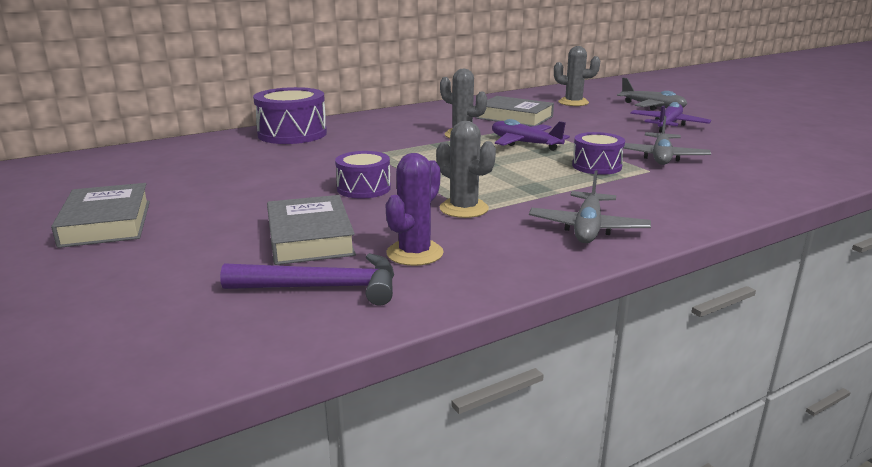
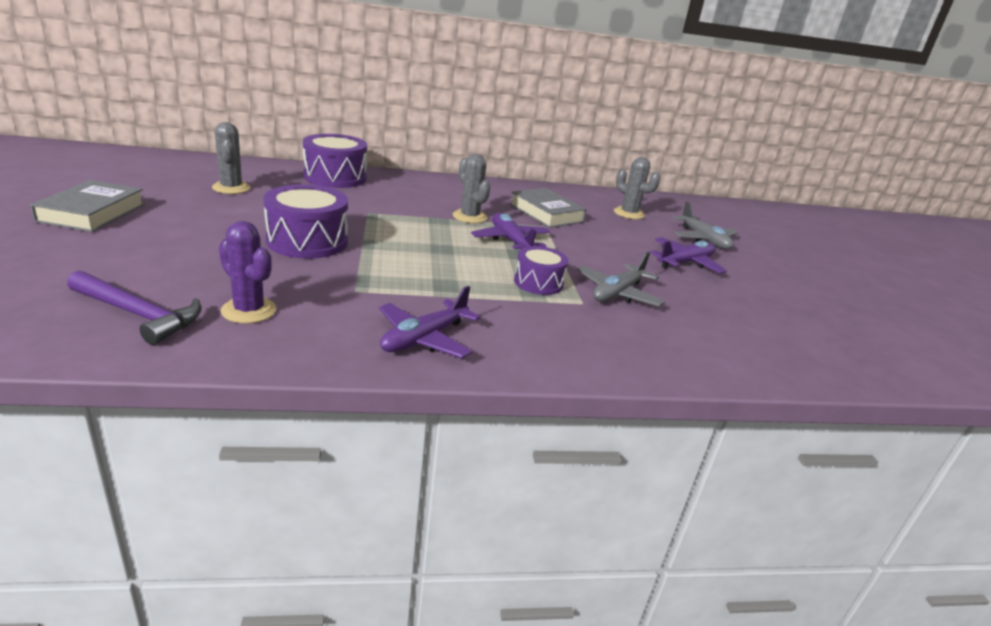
camera: 20 degrees right, 5 degrees up
grey book [267,195,356,265] -> none
purple drum [335,151,391,199] -> purple drum [263,184,348,259], size x1.61
purple cactus [385,153,444,266] -> purple cactus turned 75 degrees clockwise [219,221,277,323]
grey cactus [436,121,496,218] -> grey cactus moved to [212,122,250,194]
grey plane [529,170,651,243] -> purple plane [379,286,480,358]

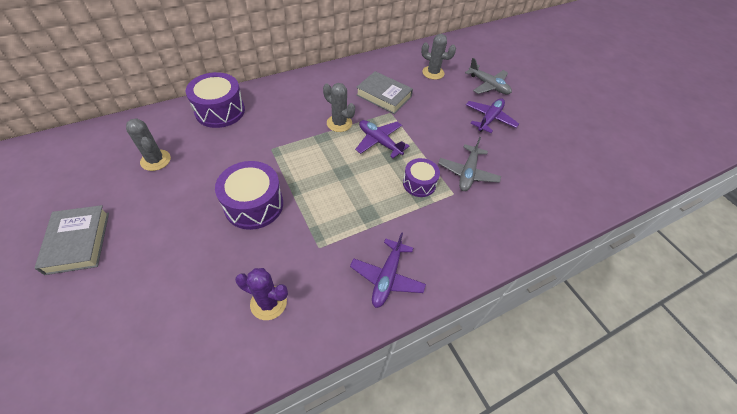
camera: 20 degrees left, 25 degrees up
purple hammer [67,271,202,345] -> none

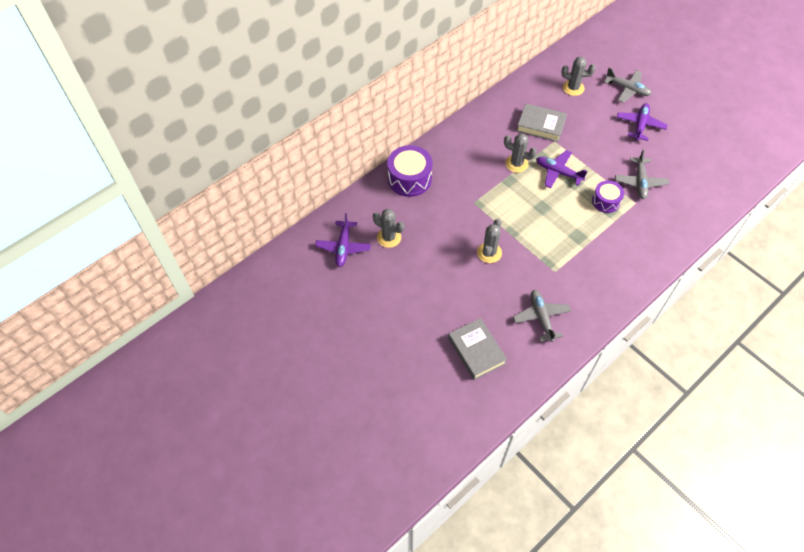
camera: 10 degrees left, 5 degrees up
grey book [35,205,109,275] -> grey book moved to [448,318,507,380]
purple drum [215,161,283,230] -> grey cactus [477,219,502,263]
purple cactus [235,268,288,320] -> grey plane [513,290,571,342]
purple plane [350,232,426,308] -> purple plane moved to [315,213,371,267]

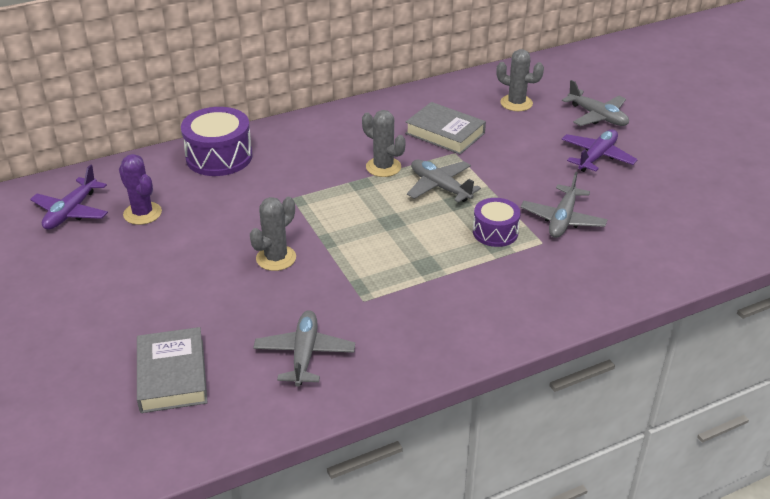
camera: 15 degrees right, 20 degrees down
grey cactus [373,209,404,248] -> purple cactus [119,154,162,225]
purple plane [536,150,588,188] -> grey plane [407,160,481,203]

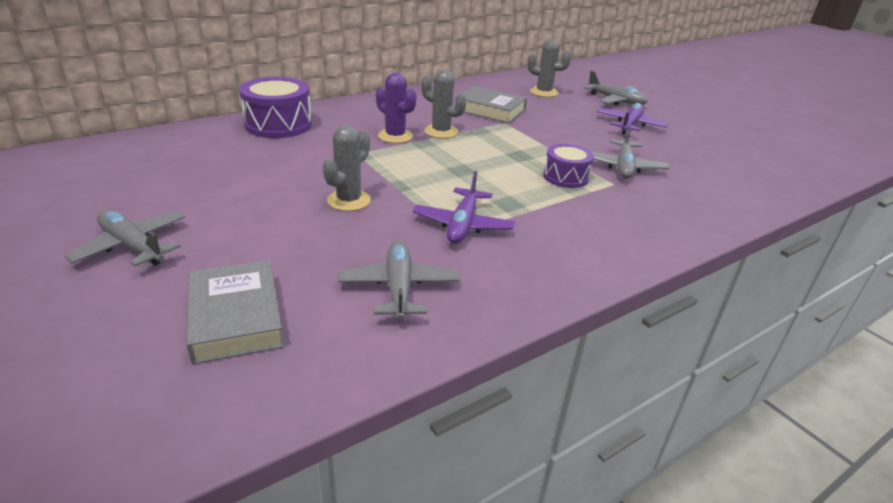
camera: 10 degrees left, 5 degrees down
purple plane [30,164,108,230] -> purple plane moved to [413,171,515,244]
purple cactus [119,154,162,225] -> purple cactus moved to [376,73,417,143]
grey plane [407,160,481,203] -> grey plane moved to [65,210,185,266]

